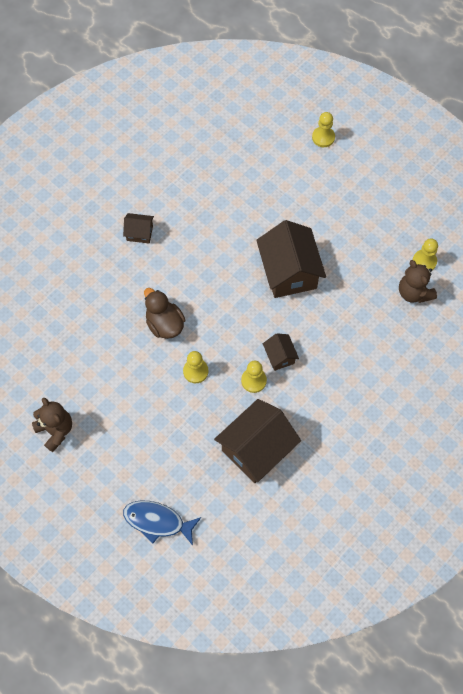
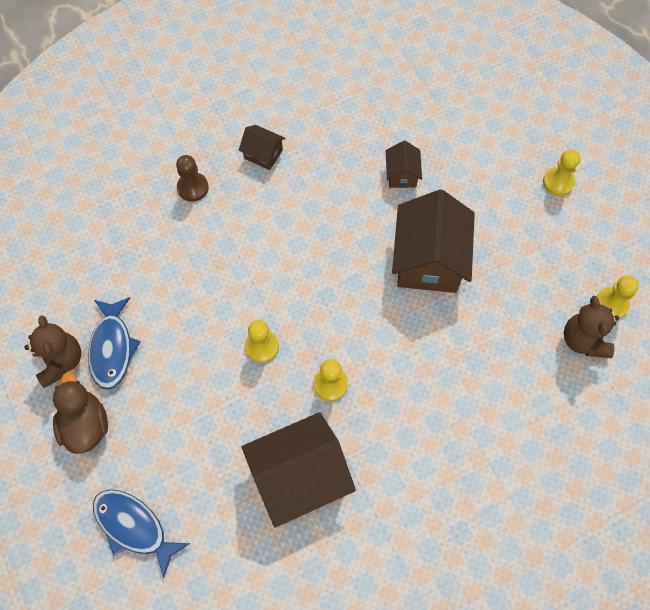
camera: 20 degrees right, 0 degrees up
brown duck [144,288,185,339] -> brown duck moved to [53,372,108,454]
brown house [263,333,299,371] -> brown house moved to [386,141,422,188]
yellow pawn [312,112,335,147] -> yellow pawn moved to [543,149,581,196]
none -> blue fish [88,297,141,390]
none -> brown pawn [176,155,209,202]

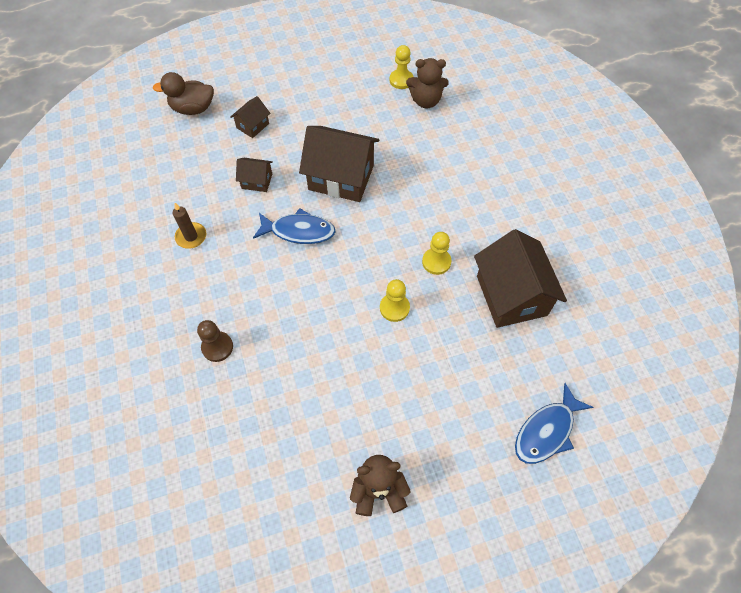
camera: 80 degrees left, 5 degrees down
brown duck [53,372,108,454] -> brown duck moved to [153,72,214,115]
blue fish [88,297,141,390] -> blue fish moved to [253,208,336,244]
brown house [239,125,285,170] -> brown house moved to [230,96,270,138]
yellow pawn [543,149,581,196] -> none
none -> brown candle [173,203,206,249]

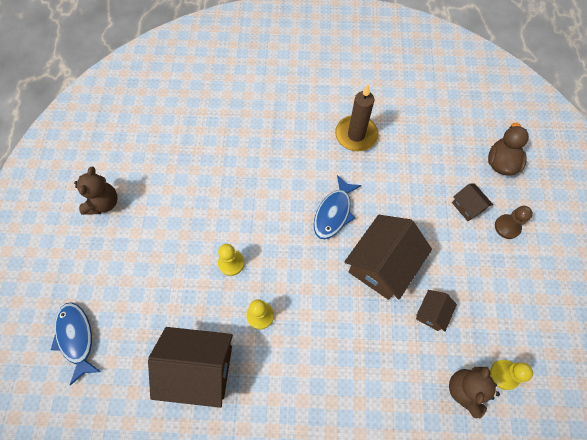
camera: 110 degrees right, 5 degrees up
brown candle [173,203,206,249] -> brown candle [335,85,378,152], size x1.65
brown pawn [197,320,233,362] -> brown pawn moved to [495,206,533,239]
brown house [236,158,273,192] -> brown house moved to [416,290,457,332]

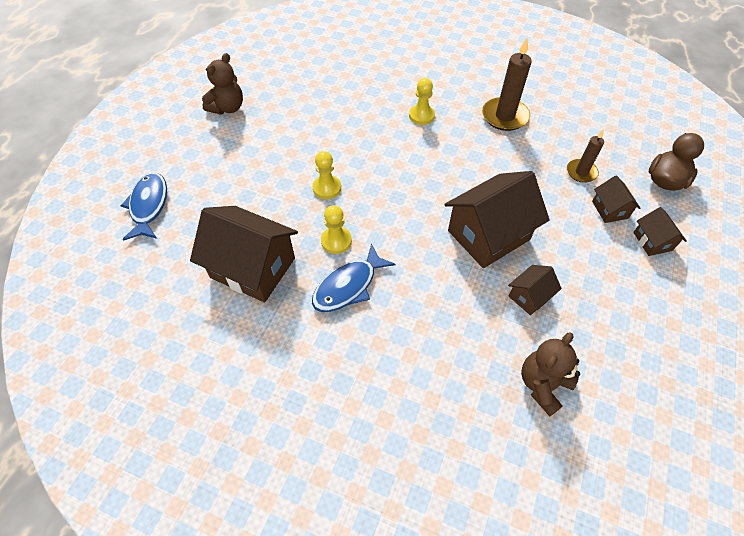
camera: 20 degrees right, 10 degrees down
blue fish [314,175,361,239] -> blue fish moved to [312,244,396,312]
yellow pawn [490,360,533,390] -> yellow pawn moved to [409,78,435,125]
brown pawn [495,206,533,239] -> brown house [633,207,687,256]
none -> brown candle [567,130,604,183]

